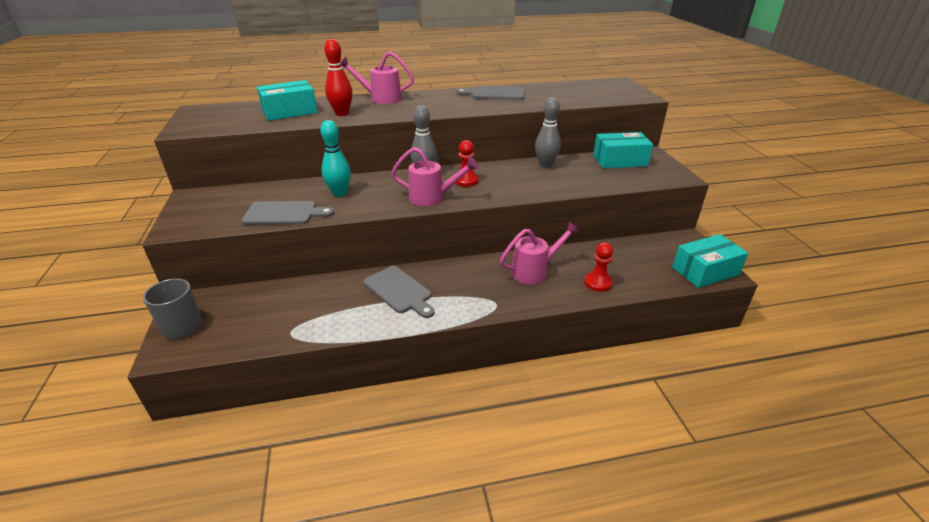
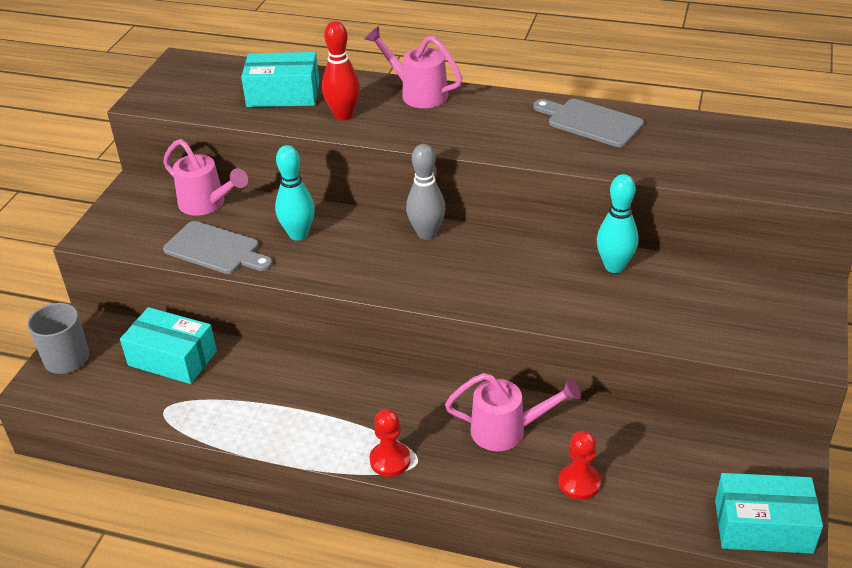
camera: 30 degrees right, 5 degrees up
grey cutting board [364,266,435,318] -> none
pink watering can [391,147,479,206] -> pink watering can moved to [163,139,248,216]
red pawn [455,140,479,187] -> red pawn moved to [370,409,411,477]
grey bowling pin [535,98,561,168] -> turquoise bowling pin [597,174,638,273]
turquoise box [593,132,653,168] -> turquoise box moved to [120,307,217,384]

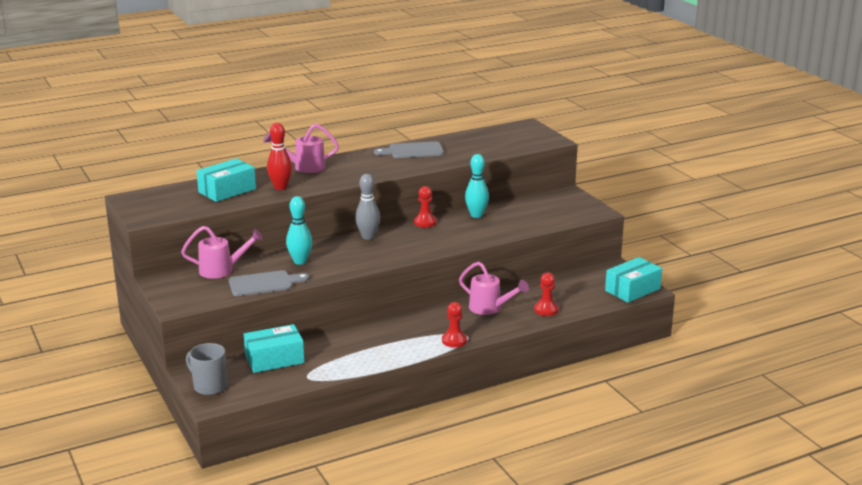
camera: 45 degrees left, 15 degrees down
pink watering can [445,373,581,451] -> pink watering can turned 75 degrees clockwise [459,262,529,315]
none -> red pawn [414,186,437,228]

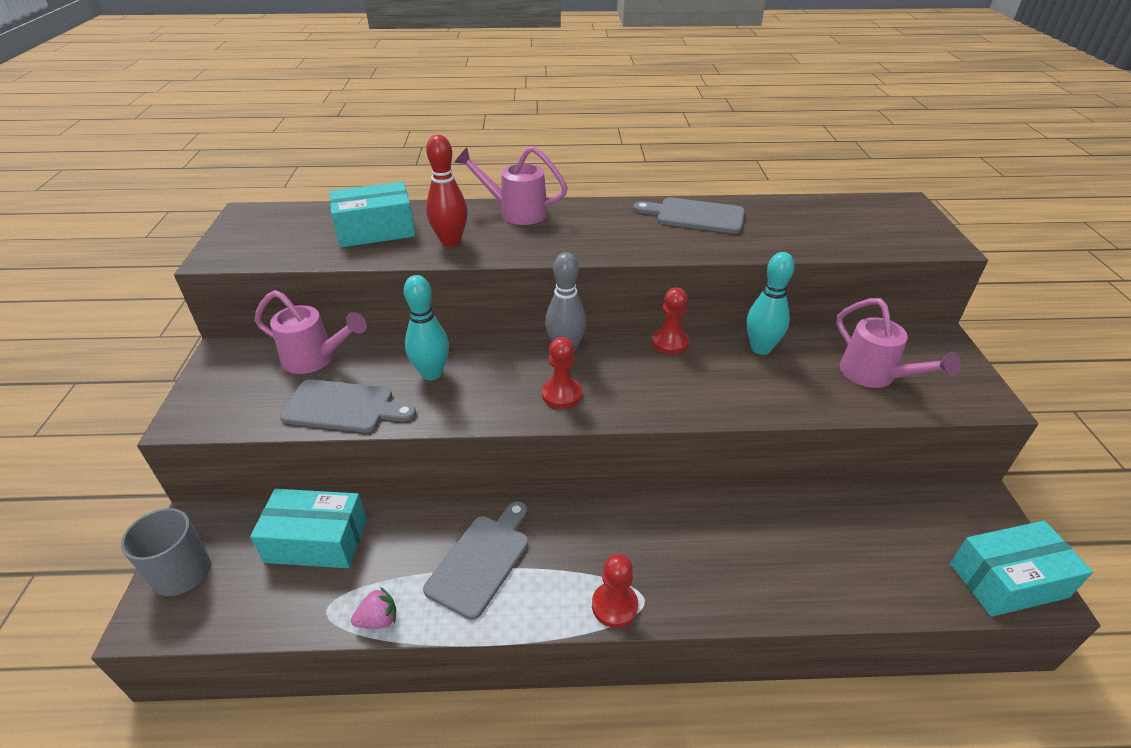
camera: 25 degrees right, 15 degrees up
pink watering can [459,262,529,315] -> pink watering can moved to [836,298,961,388]
red pawn [534,273,558,316] -> red pawn moved to [542,337,582,409]
none -> pink strawberry [351,587,396,629]
none -> grey cutting board [423,501,528,620]

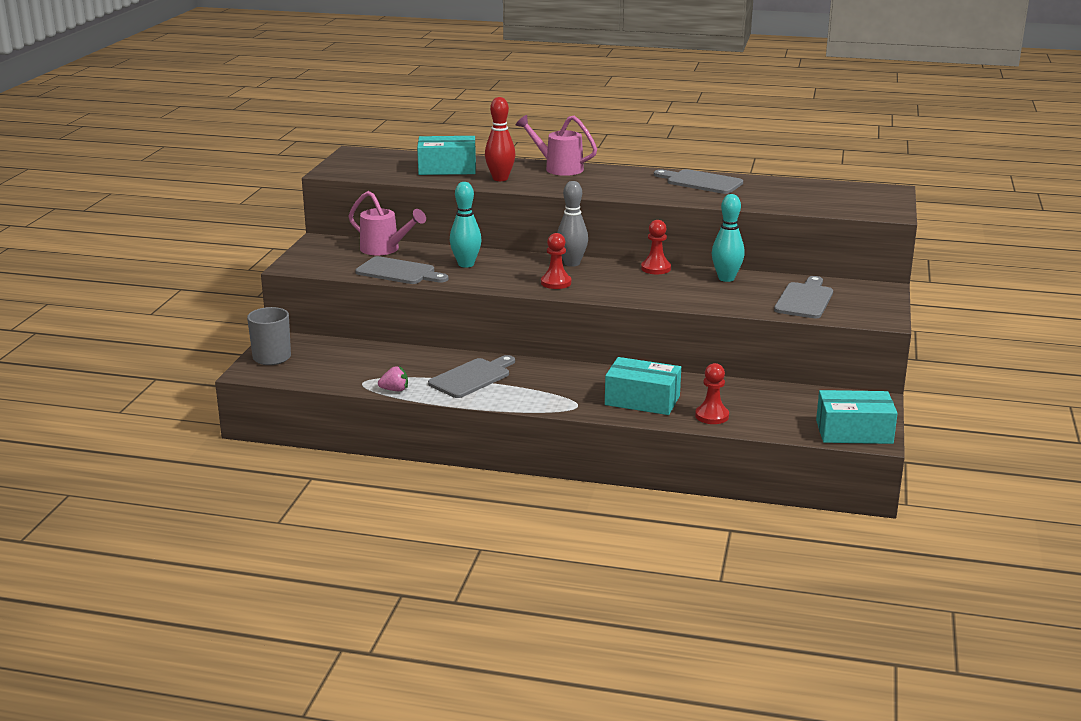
camera: 15 degrees right, 15 degrees down
turquoise box [250,489,367,568] -> turquoise box moved to [605,357,681,415]
red pawn [592,554,638,628] -> red pawn moved to [695,363,729,424]
pink watering can [836,298,961,388] -> grey cutting board [774,276,833,318]

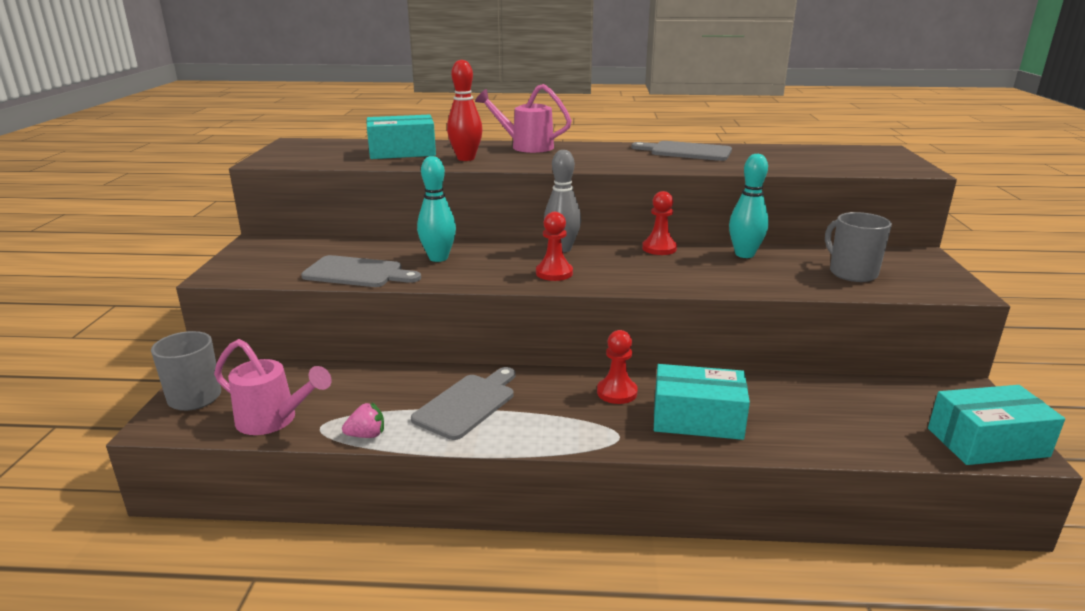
camera: 10 degrees left, 0 degrees up
pink watering can [349,191,426,255] -> pink watering can moved to [214,339,332,435]
red pawn [695,363,729,424] -> red pawn moved to [597,330,638,404]
grey cutting board [774,276,833,318] -> grey mug [825,212,892,282]

